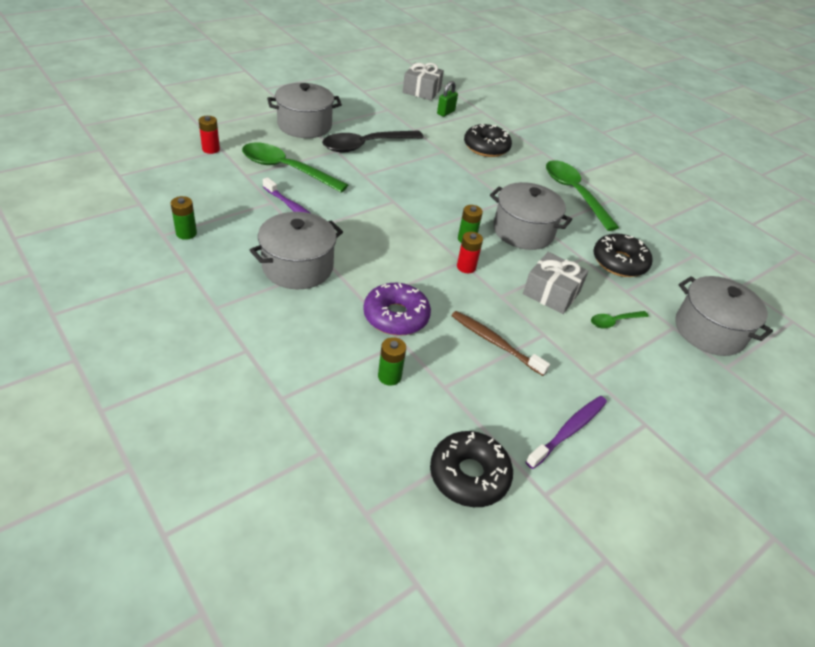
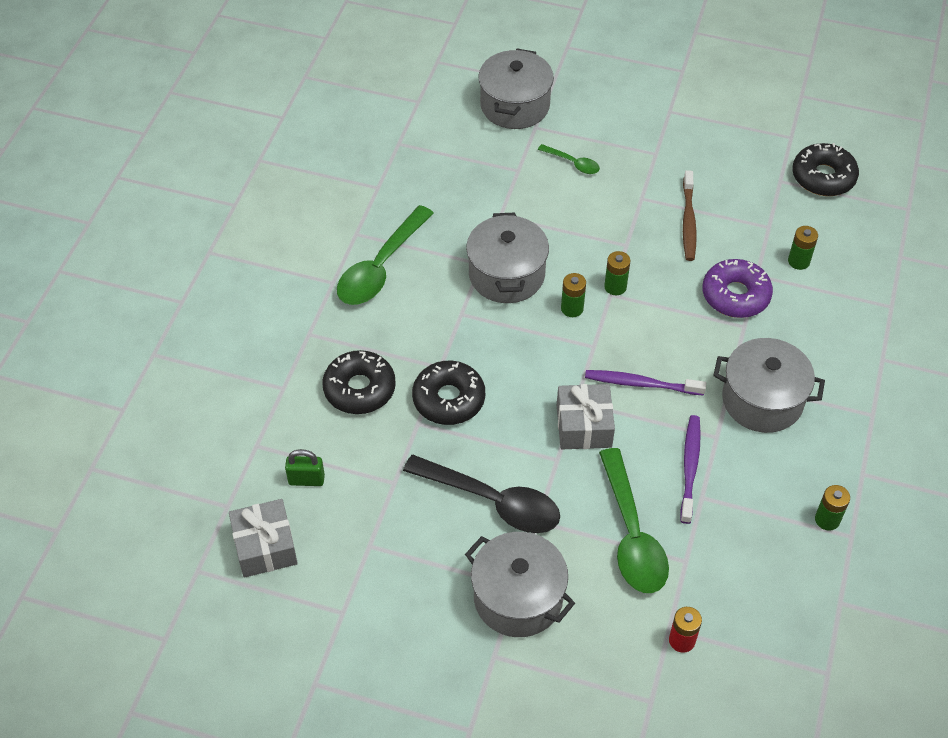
camera: 120 degrees left, 10 degrees up
red battery [457,232,483,273] -> green battery [604,251,630,295]
grey gift [523,252,588,314] -> grey gift moved to [557,384,615,449]
purple toothbrush [526,396,607,469] -> purple toothbrush moved to [585,370,706,396]
black donut [593,234,652,277] -> black donut moved to [412,361,485,425]

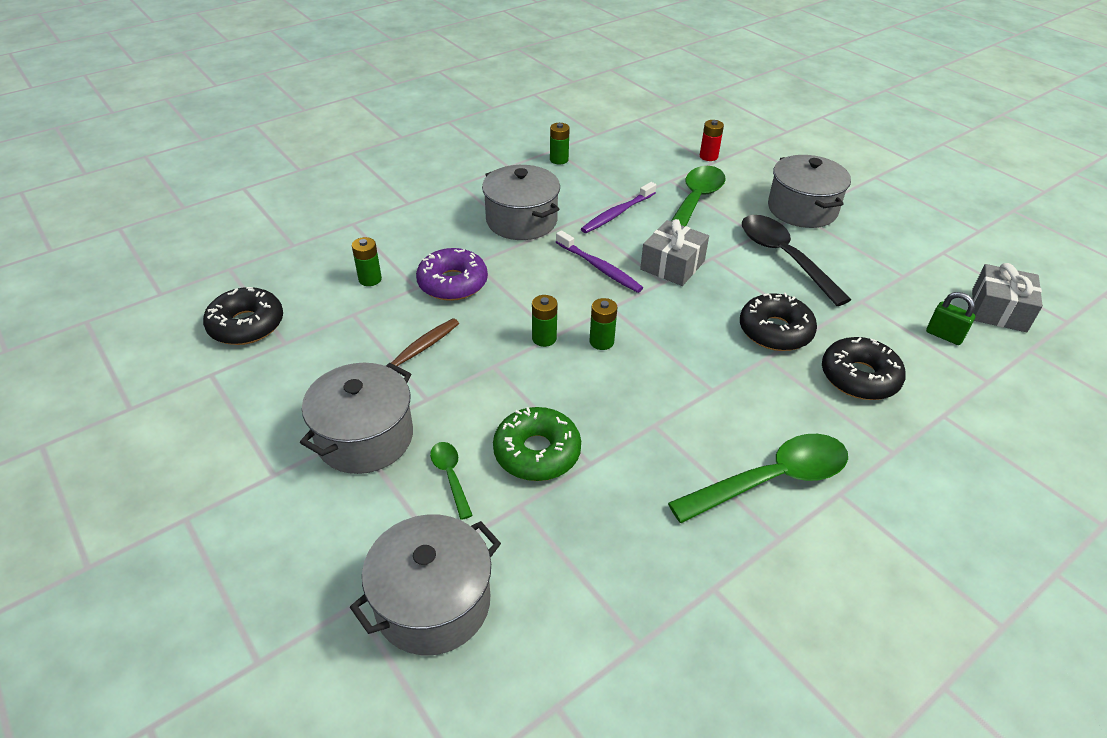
camera: 145 degrees left, 10 degrees down
grey pot [466,213,549,303] -> grey pot moved to [300,363,413,474]
none -> green donut [493,407,581,481]

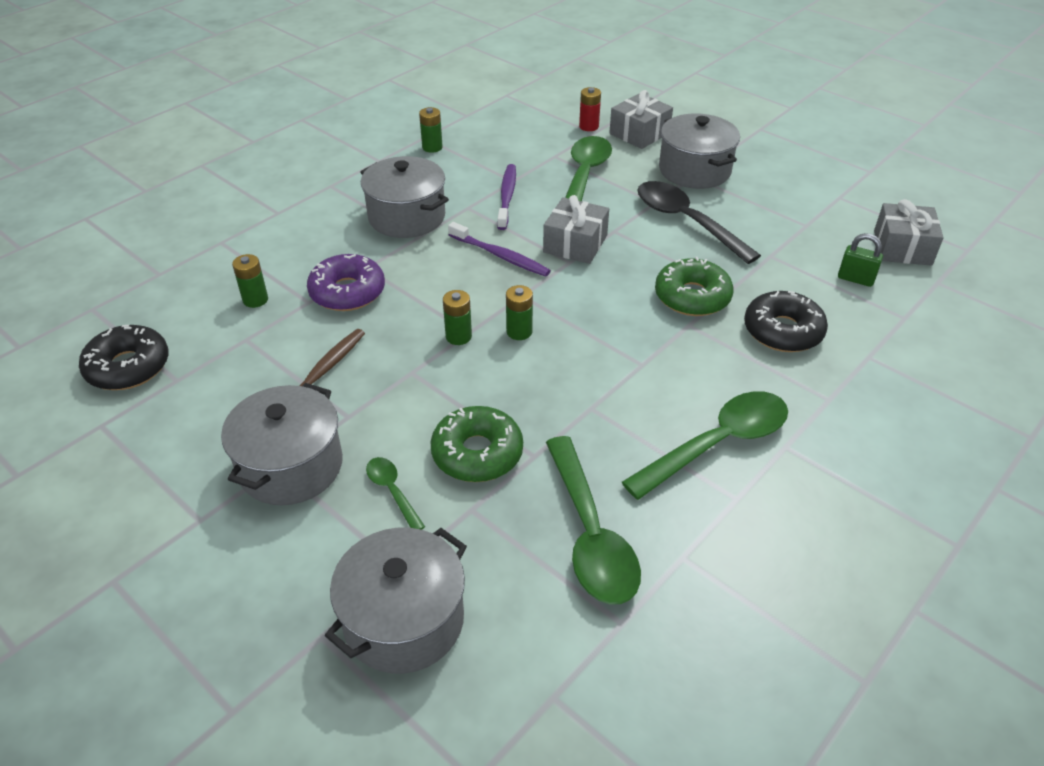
camera: 10 degrees left, 0 degrees up
purple toothbrush [581,182,656,233] -> purple toothbrush turned 150 degrees clockwise [497,164,516,230]
black donut [740,293,817,351] -> green donut [655,257,734,316]
none -> green spoon [546,436,641,604]
none -> grey gift [609,90,673,149]

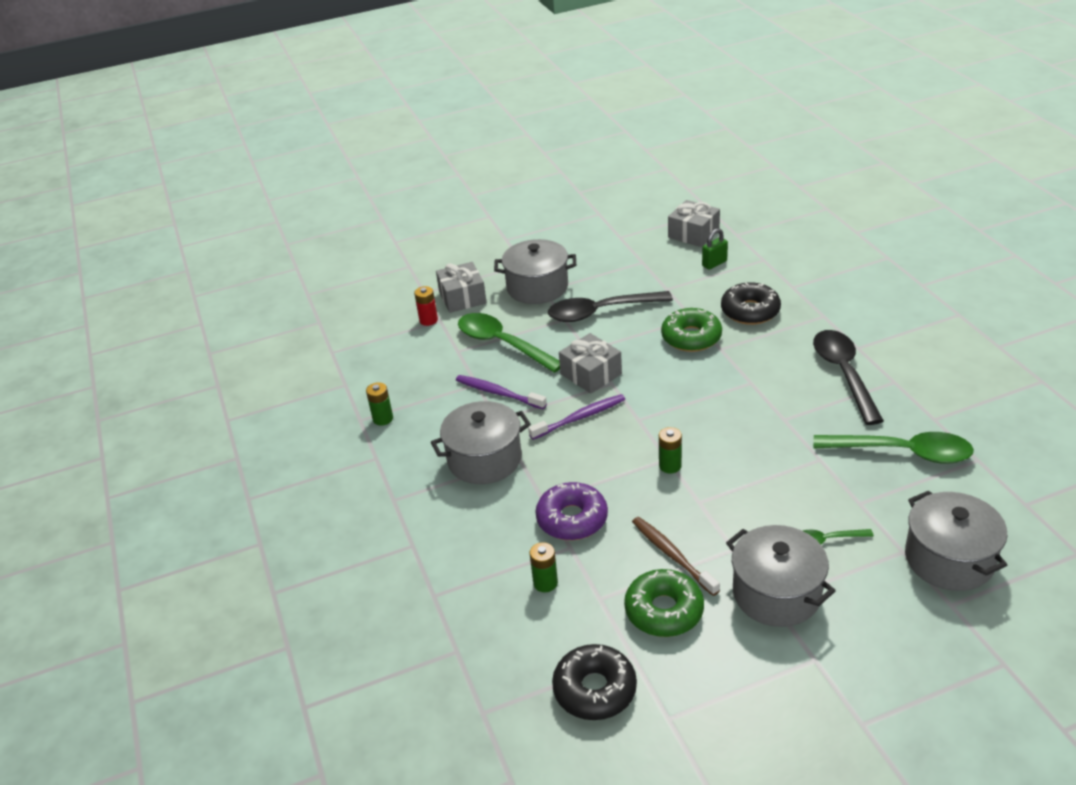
camera: 60 degrees left, 5 degrees down
green donut [431,406,523,482] -> green donut moved to [624,569,704,637]
green battery [506,285,533,340] -> none
green spoon [622,391,788,500] -> black spoon [813,330,884,425]

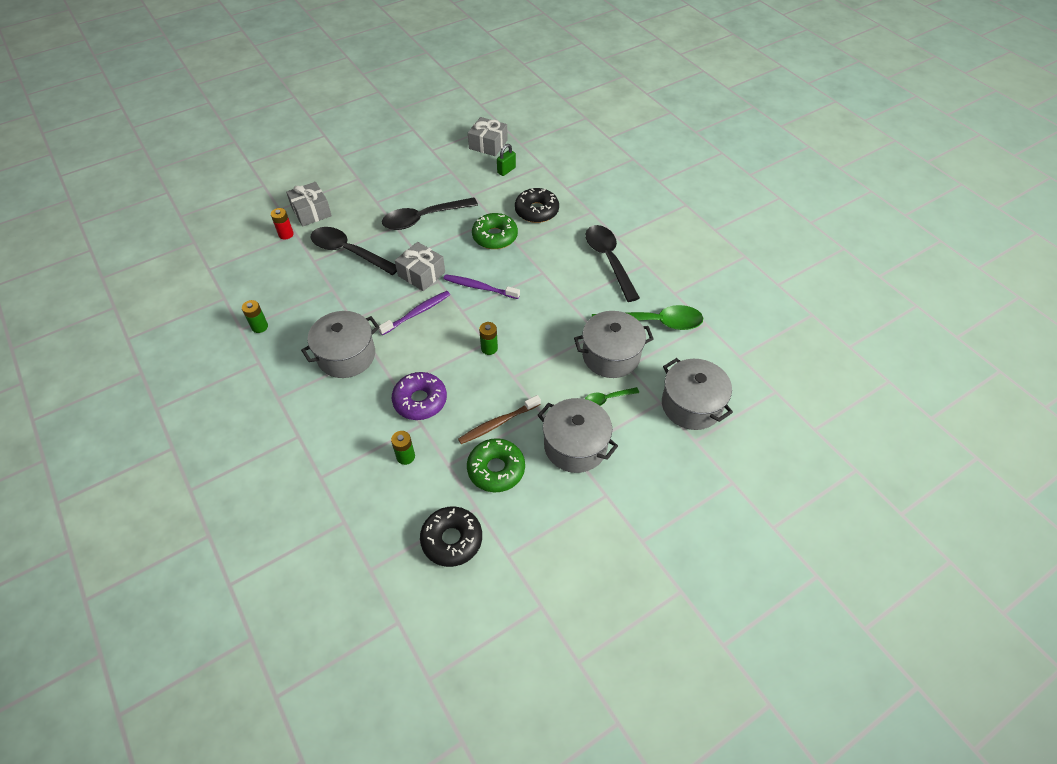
camera: 15 degrees left, 15 degrees up
purple toothbrush [456,375,547,409] -> purple toothbrush moved to [444,274,520,299]
green spoon [458,313,560,373] -> black spoon [310,227,397,275]
grey pot [494,239,576,304] -> grey pot moved to [574,311,654,378]
brown toothbrush [632,517,720,596] -> brown toothbrush turned 75 degrees counterclockwise [458,395,541,444]

